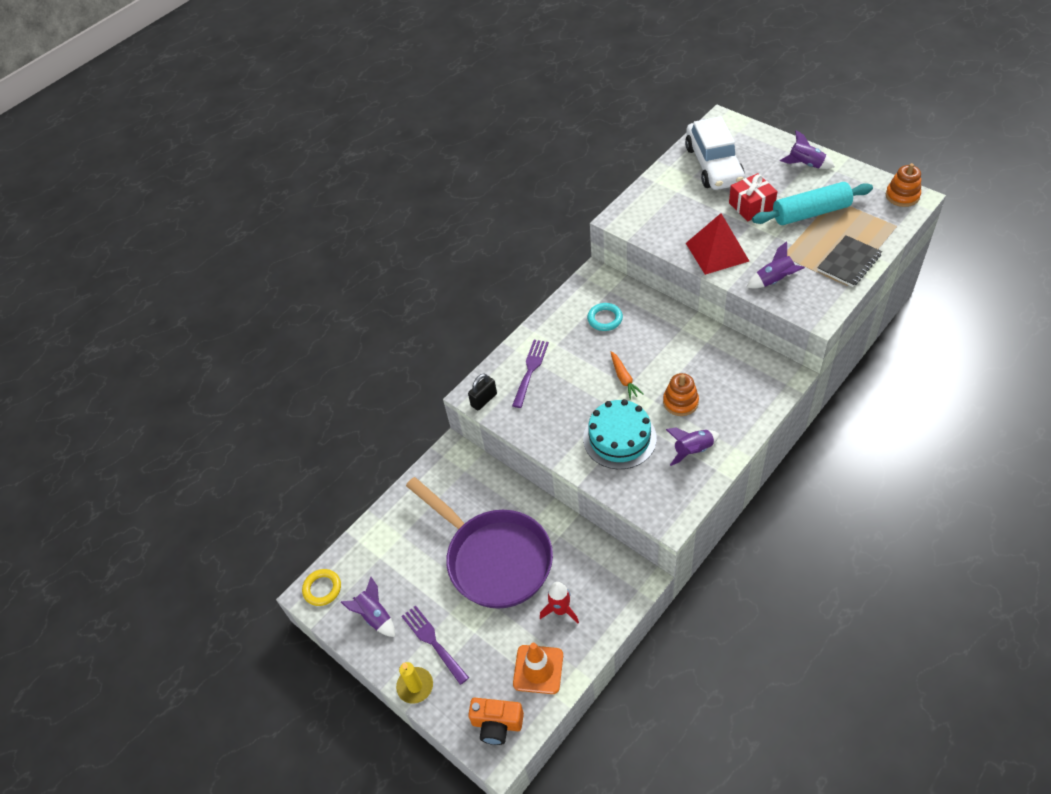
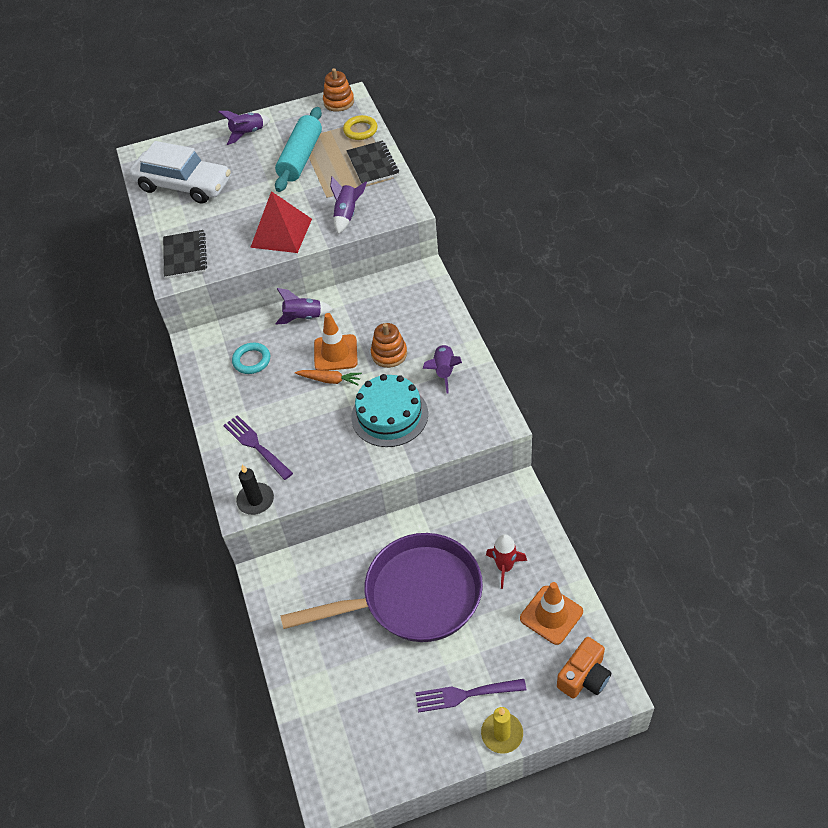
camera: 60 degrees left, 0 degrees up
yellow ring [302,569,341,606] -> yellow ring moved to [343,115,378,140]
purple rocket [341,577,395,637] -> purple rocket moved to [275,288,333,325]
black padlock [468,373,497,410] -> black candle [236,465,274,515]
red gift [729,173,777,221] -> none
none -> black notebook [163,230,207,279]
none -> orange traffic cone [314,313,358,371]

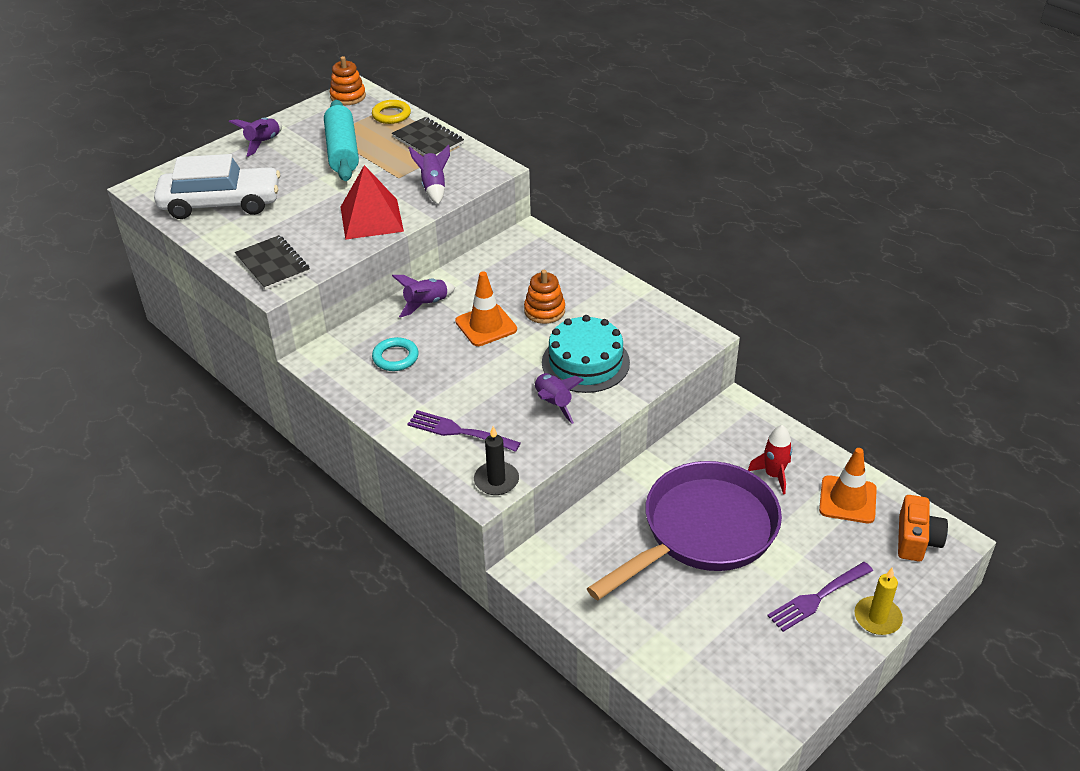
camera: 30 degrees left, 10 degrees down
orange carrot [295,370,362,386] -> none
purple rocket [423,344,462,394] -> purple rocket moved to [534,373,584,424]

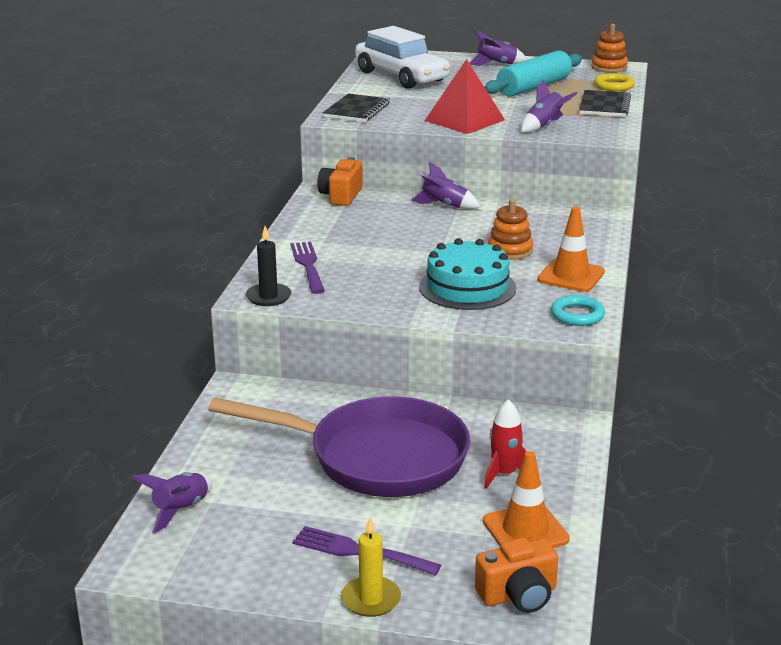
camera: 55 degrees right, 15 degrees down
turquoise ring [372,337,419,371] -> turquoise ring moved to [551,295,605,326]
orange traffic cone [455,272,517,346] -> orange traffic cone moved to [537,207,605,292]
purple rocket [534,373,584,424] -> purple rocket moved to [132,472,212,533]
none -> orange camera [317,157,363,206]

